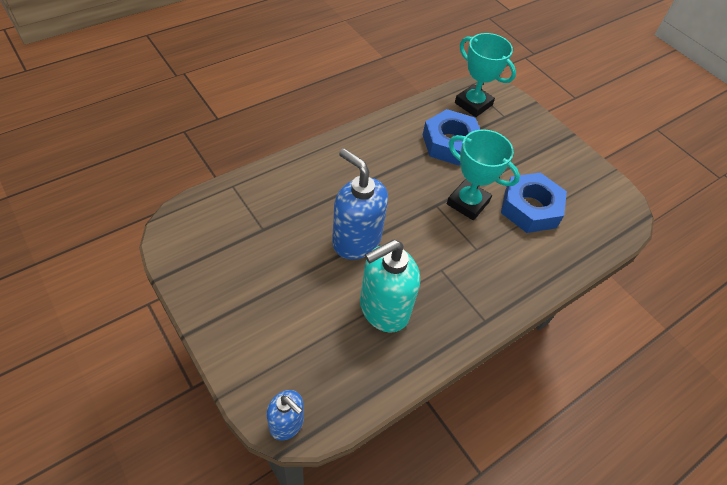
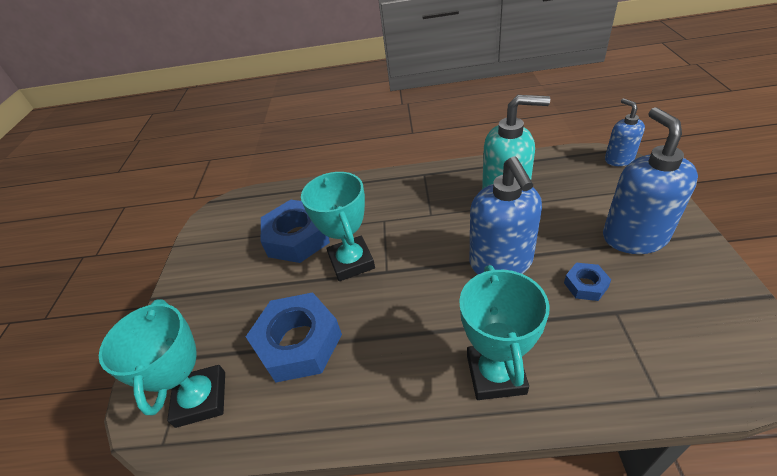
camera: 135 degrees left, 10 degrees down
none -> turquoise trophy [459,265,550,400]
none -> blue nut [564,263,611,301]
none -> blue soap dispenser [603,107,698,254]

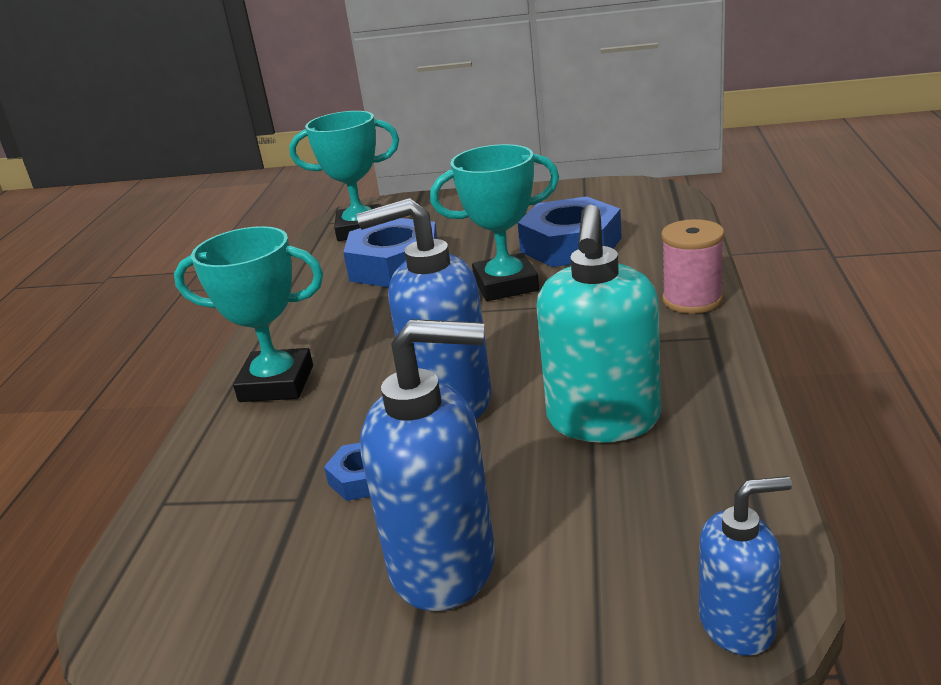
camera: 95 degrees right, 15 degrees down
none -> pink spool [661,219,724,314]

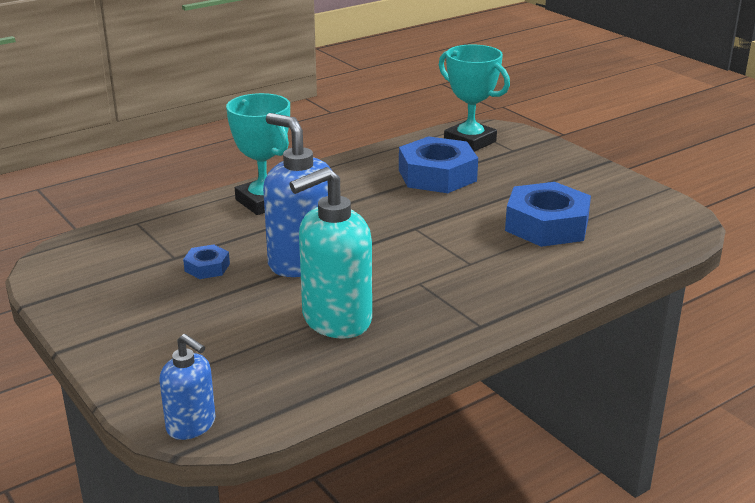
camera: 45 degrees right, 0 degrees up
blue soap dispenser [360,319,495,611] -> none
turquoise trophy [430,144,559,301] -> none
pink spool [661,219,724,314] -> none

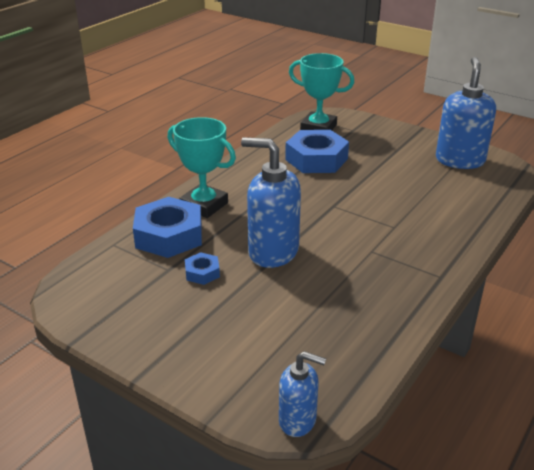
camera: 20 degrees left, 5 degrees up
turquoise soap dispenser [290,167,372,339] -> none
blue nut [505,182,591,247] -> blue nut moved to [133,197,202,258]
none -> blue soap dispenser [436,57,496,169]

